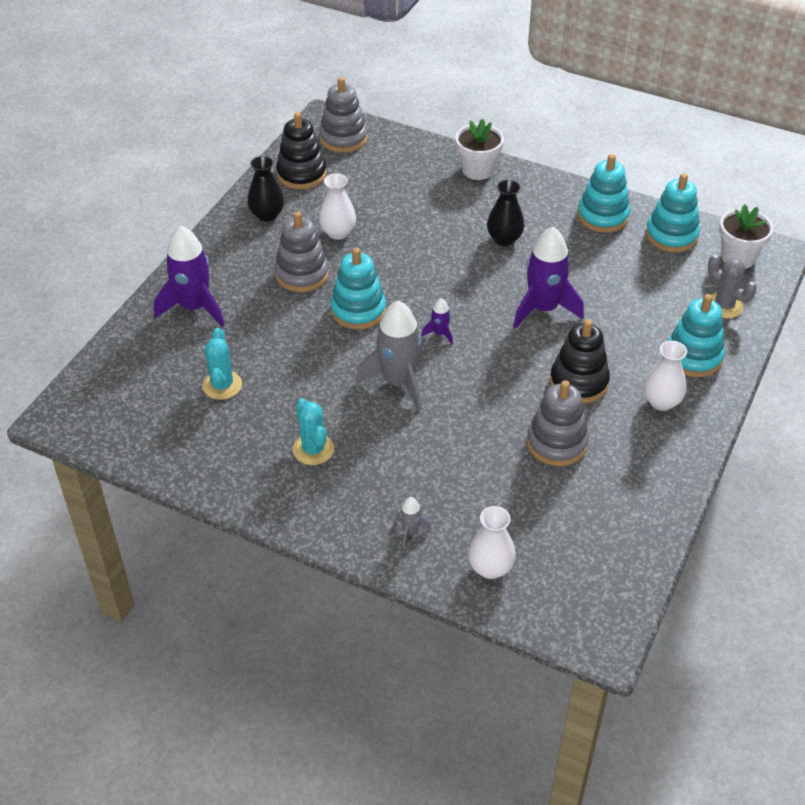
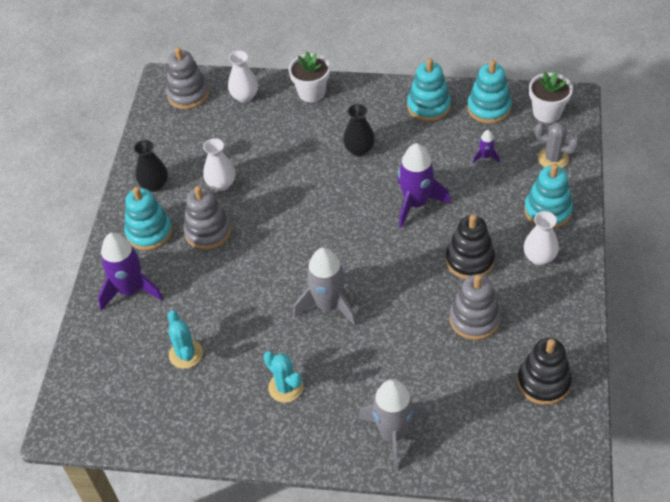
camera: 15 degrees left, 5 degrees up
black stacking toy [276,112,327,189] -> black stacking toy moved to [517,338,572,405]
turquoise stacking toy [330,248,386,330] -> turquoise stacking toy moved to [124,187,172,250]
grey rocket [396,497,432,549] -> grey rocket [358,379,428,471], size x2.21
purple rocket [421,298,453,344] -> purple rocket moved to [473,130,500,163]
white vase [468,506,516,579] -> white vase moved to [228,51,258,103]

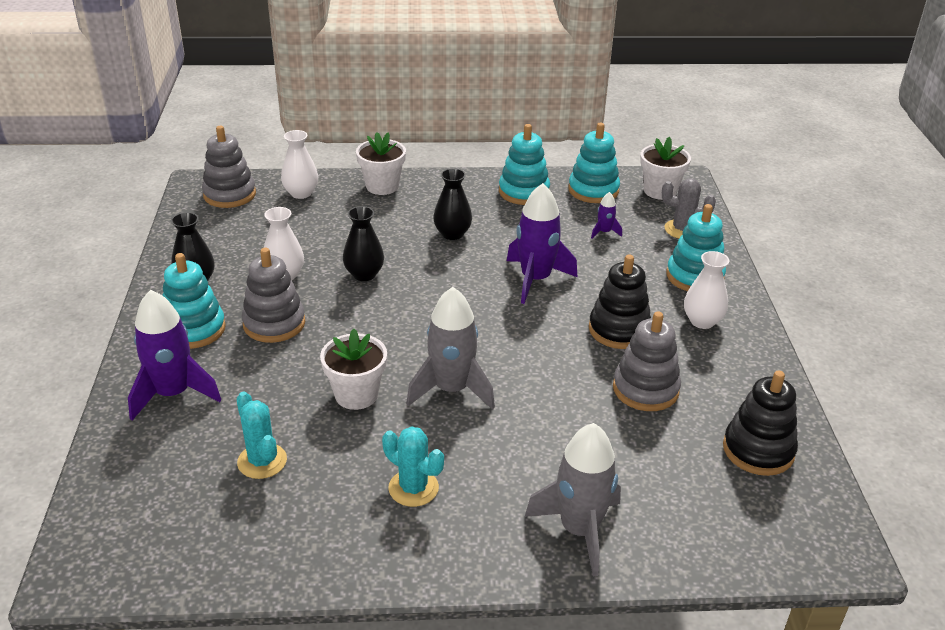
camera: 15 degrees left, 15 degrees down
none -> white flower pot [320,329,387,410]
none -> black vase [343,206,384,281]

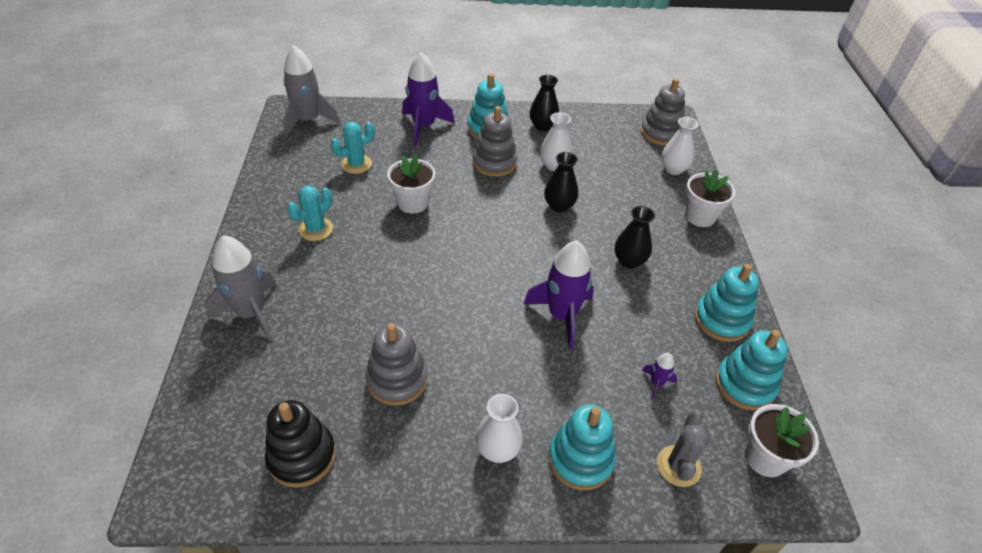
camera: 90 degrees right, 10 degrees up
grey rocket [406,287,495,410] -> grey rocket moved to [283,46,340,136]
black stacking toy [589,255,651,349] -> none

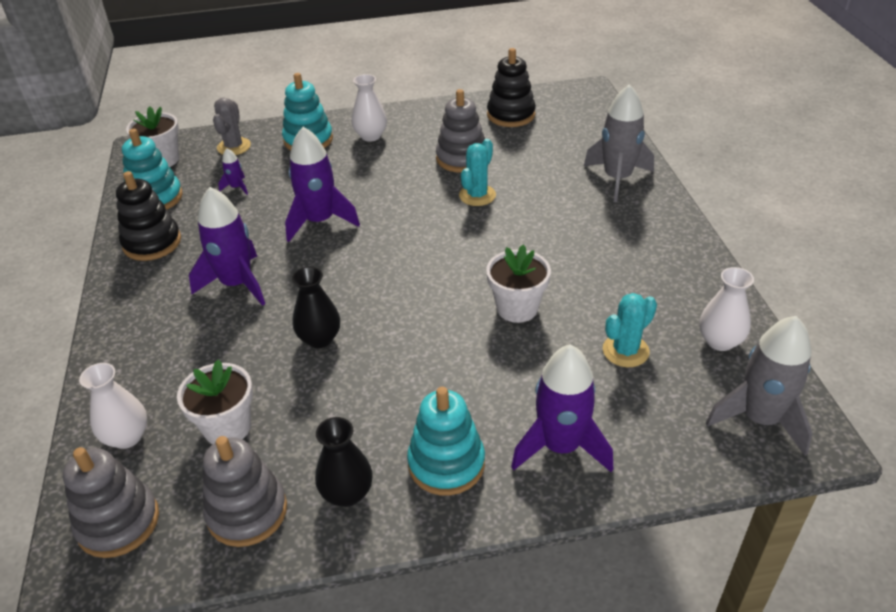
camera: 175 degrees right, 5 degrees down
turquoise cactus [287,186,333,241] -> turquoise cactus moved to [459,139,496,206]
grey stacking toy [472,106,517,177] -> grey stacking toy moved to [203,436,287,547]
white vase [540,112,572,171] -> white vase moved to [699,267,754,351]
black vase [615,206,655,268] -> purple rocket [189,187,265,306]
white flower pot [685,169,735,227] -> white flower pot moved to [177,360,253,444]
turquoise stacking toy [694,264,759,342] -> black stacking toy [116,171,181,261]

